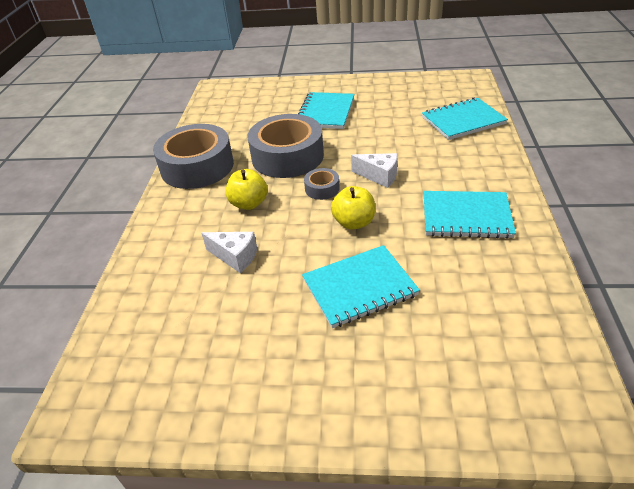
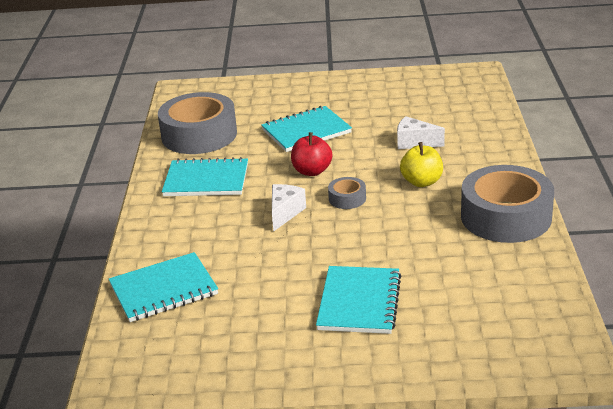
camera: 175 degrees right, 10 degrees down
grey tape [247,114,324,178] -> grey tape moved to [158,92,237,154]
yellow apple [331,186,375,230] -> red apple [291,132,333,176]
white cheese [351,153,398,188] -> white cheese turned 90 degrees clockwise [272,184,306,232]

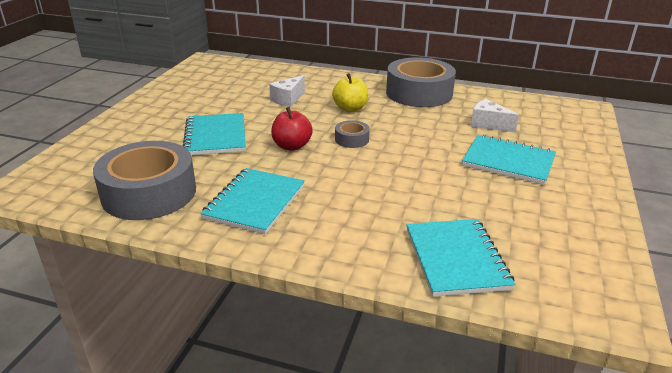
camera: 75 degrees left, 0 degrees up
white cheese [272,184,306,232] -> white cheese moved to [470,99,519,133]

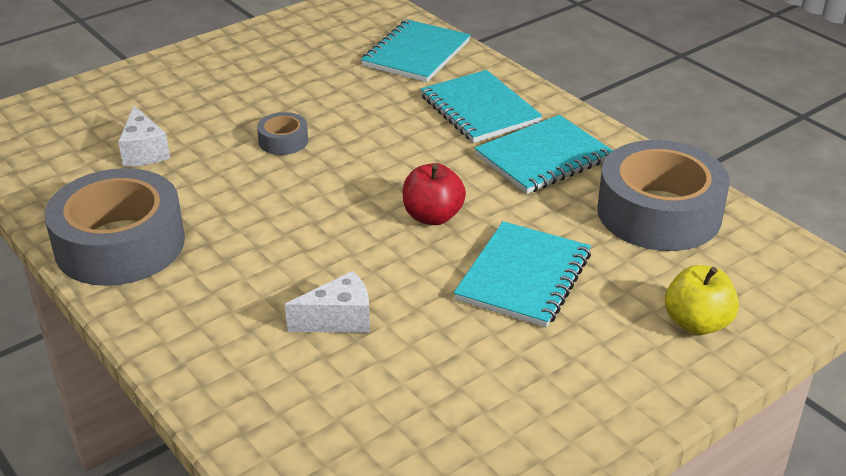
camera: 145 degrees left, 5 degrees up
yellow apple [332,73,368,112] -> yellow apple moved to [665,265,739,335]
grey tape [335,120,370,148] -> grey tape moved to [257,112,308,155]
turquoise notebook [462,134,556,185] -> turquoise notebook moved to [420,70,542,143]

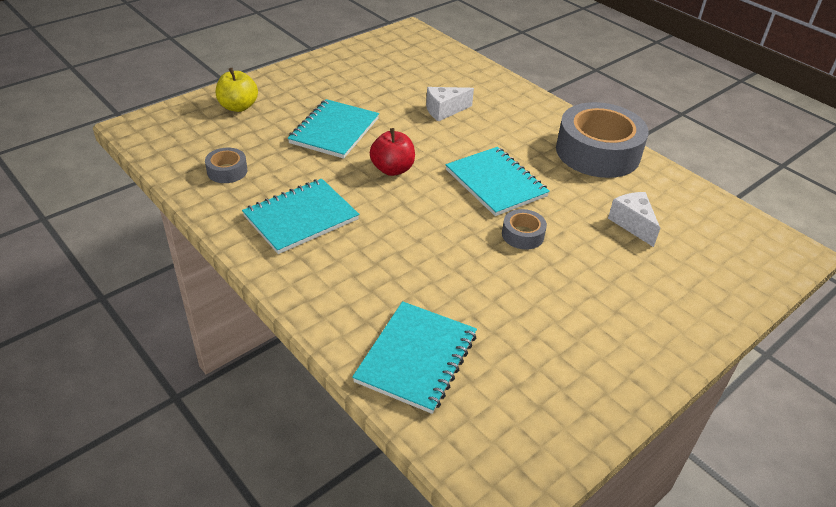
camera: 175 degrees right, 5 degrees up
turquoise notebook [420,70,542,143] -> turquoise notebook moved to [446,147,550,216]
grey tape [597,140,730,251] -> grey tape [205,148,247,183], size x0.44

